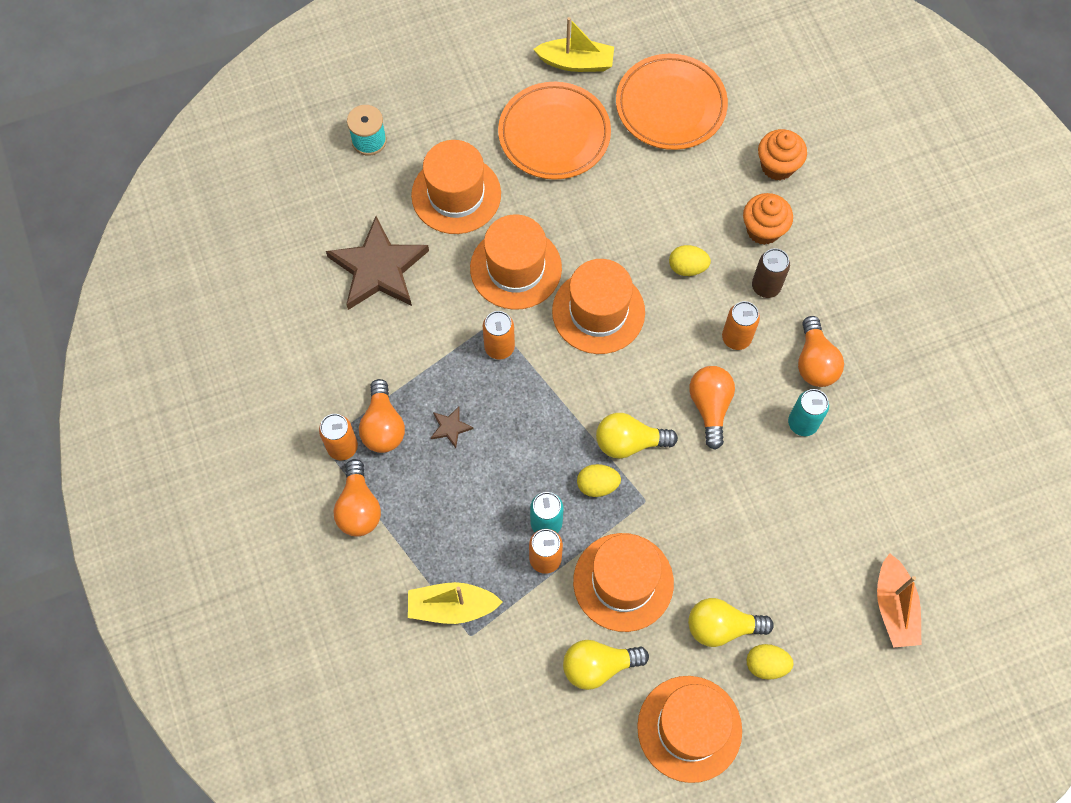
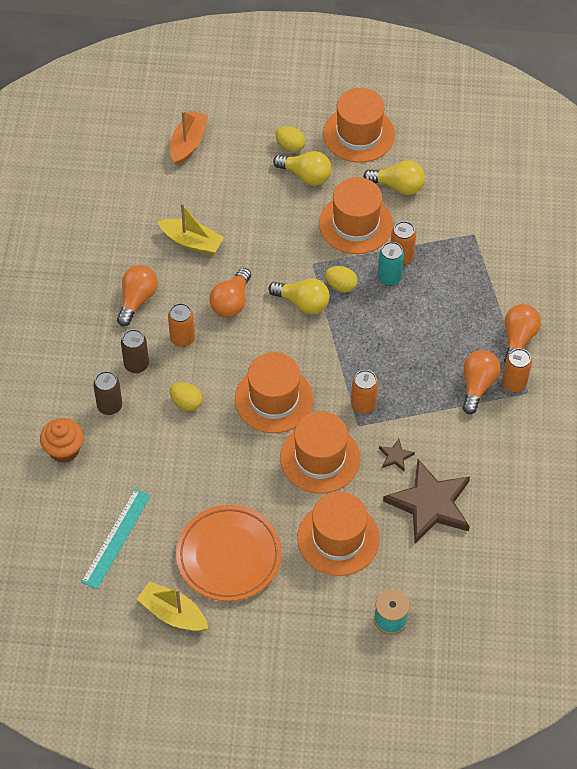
camera: 155 degrees left, 10 degrees down
yellow boat [408,582,502,624] -> yellow boat moved to [158,203,224,255]
brown star [431,407,473,448] -> brown star moved to [379,439,415,471]
orange plate [616,54,728,150] -> turquoise ruler [81,489,151,589]
orange cupcake [743,193,793,245] -> brown can [93,371,122,415]
turquoise can [788,389,829,436] -> none

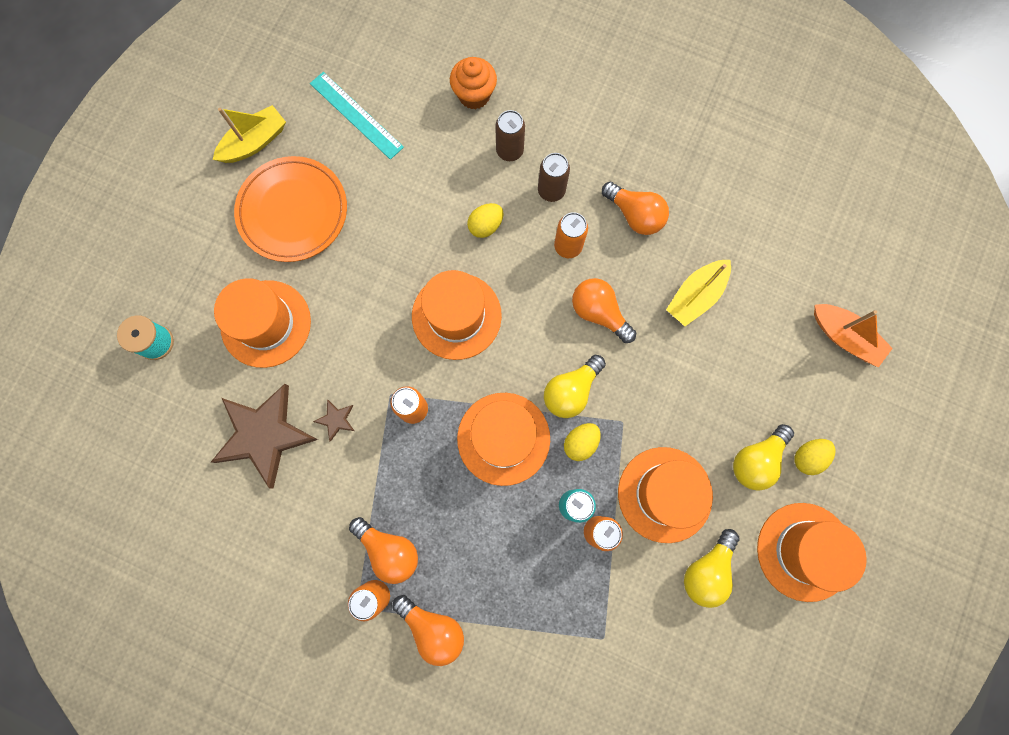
camera: 110 degrees right, 20 degrees up
orange hat [280,411,360,494] -> orange hat moved to [457,393,550,486]

